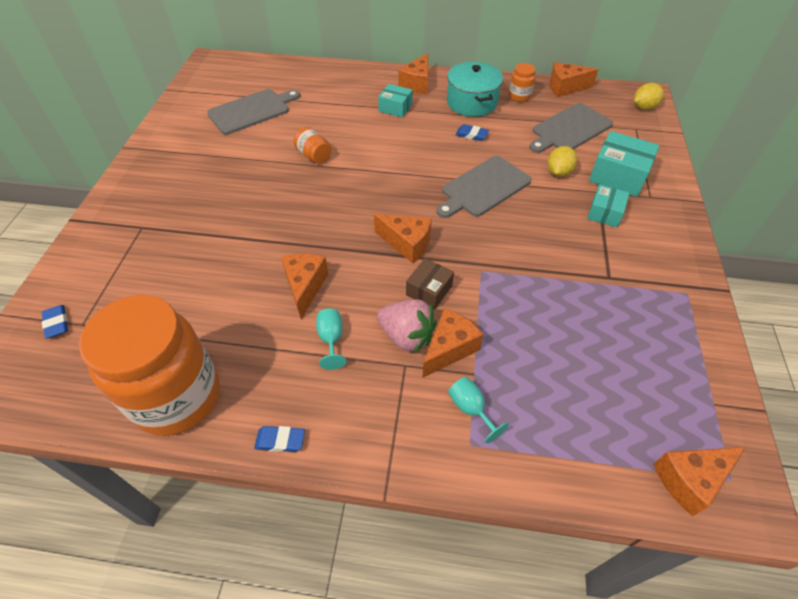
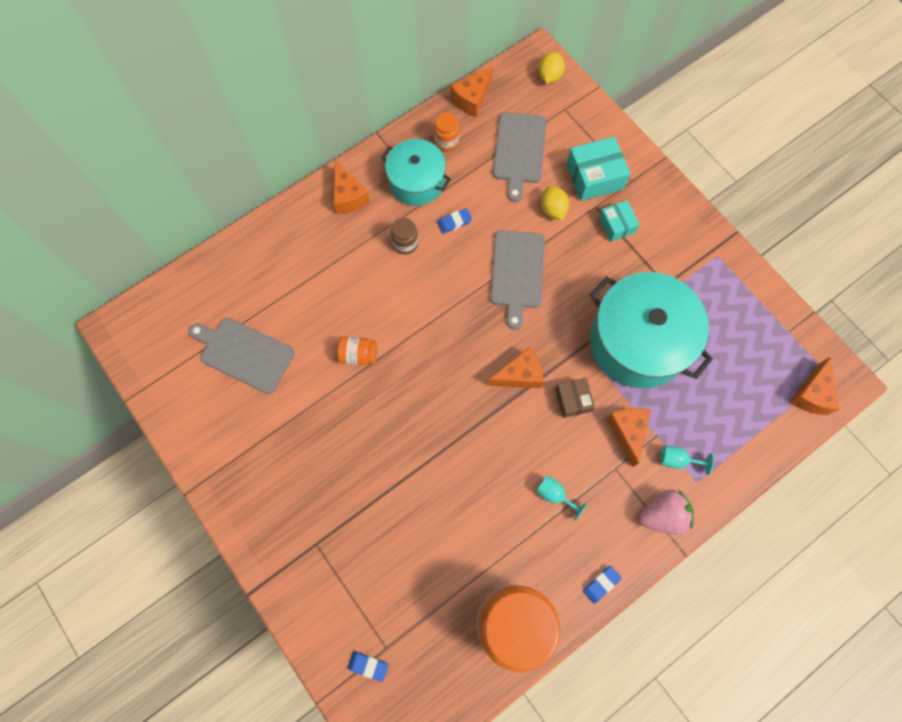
camera: 45 degrees left, 20 degrees up
grey cutting board [207,89,300,135] -> grey cutting board turned 75 degrees counterclockwise [189,318,294,394]
orange cheese [281,254,328,319] -> none
pink strawberry [377,300,437,354] -> pink strawberry moved to [639,490,694,535]
turquoise box [378,84,413,118] -> none
none -> brown jar [391,218,418,254]
none -> turquoise pot [590,272,713,388]

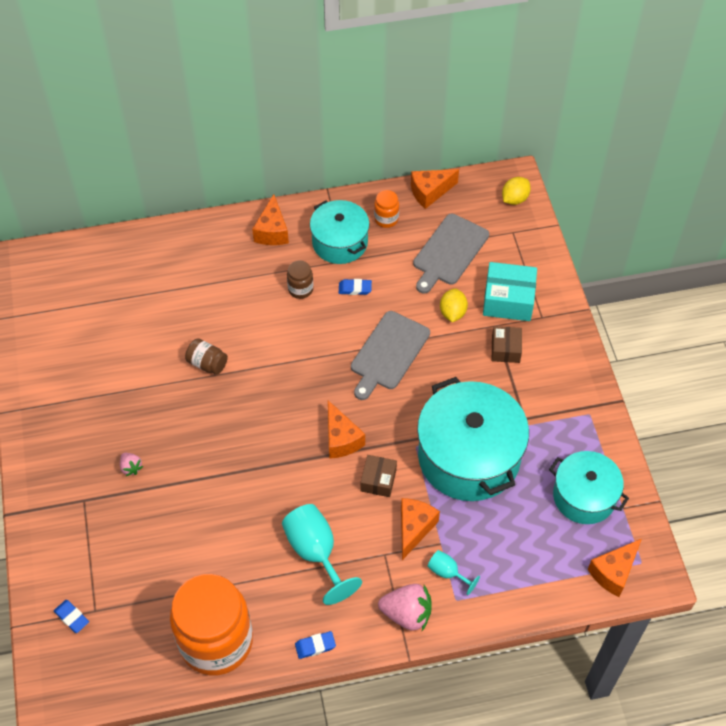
camera: 25 degrees right, 15 degrees down
grey cutting board [189,318,294,394] -> none
orange jar [337,336,377,365] -> brown jar [185,338,228,375]
orange cheese [487,347,543,388] -> orange cheese turned 60 degrees clockwise [328,400,365,459]
turquoise goblet [536,475,588,521] -> turquoise goblet [282,504,362,605], size x1.92
turquoise box [599,200,640,242] -> brown box [492,326,522,363]
none -> pink strawberry [120,453,143,476]
none -> turquoise pot [549,451,629,524]

